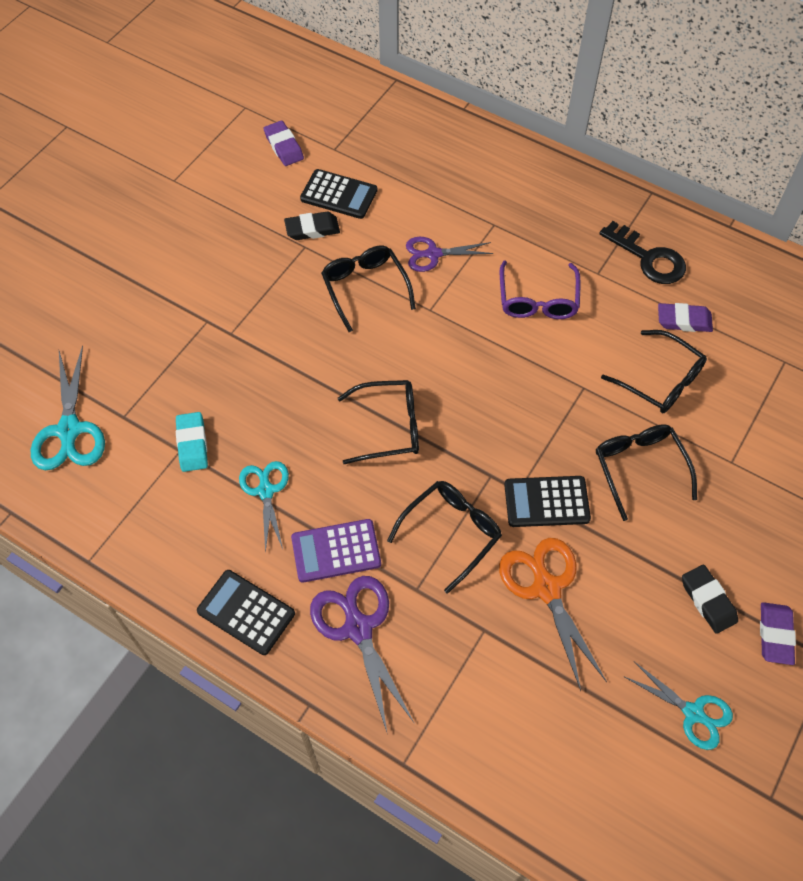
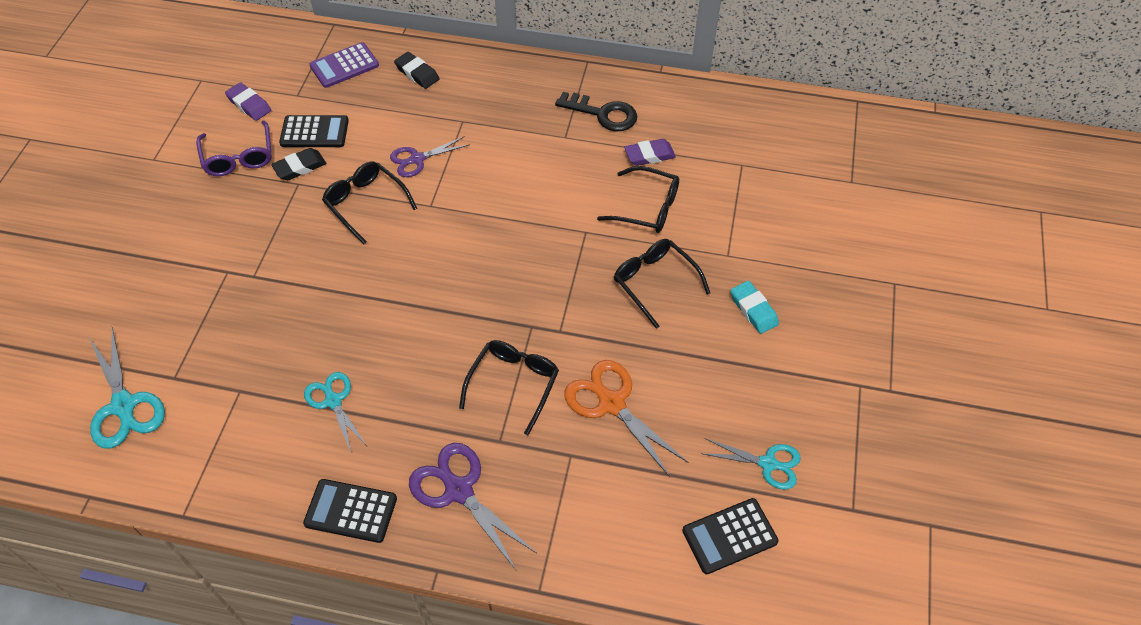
camera: 20 degrees left, 5 degrees down
turquoise eraser [176,412,208,472] -> turquoise eraser moved to [730,281,779,334]
purple calculator [291,519,381,583] -> purple calculator moved to [309,42,379,88]
black glasses [338,380,419,464] -> none
purple glasses [500,260,580,319] -> purple glasses moved to [196,121,272,176]
black calculator [504,476,591,527] -> black calculator moved to [682,498,779,574]
black eraser [682,564,738,634] -> black eraser moved to [394,52,439,89]
purple eraser [760,602,796,665] -> none

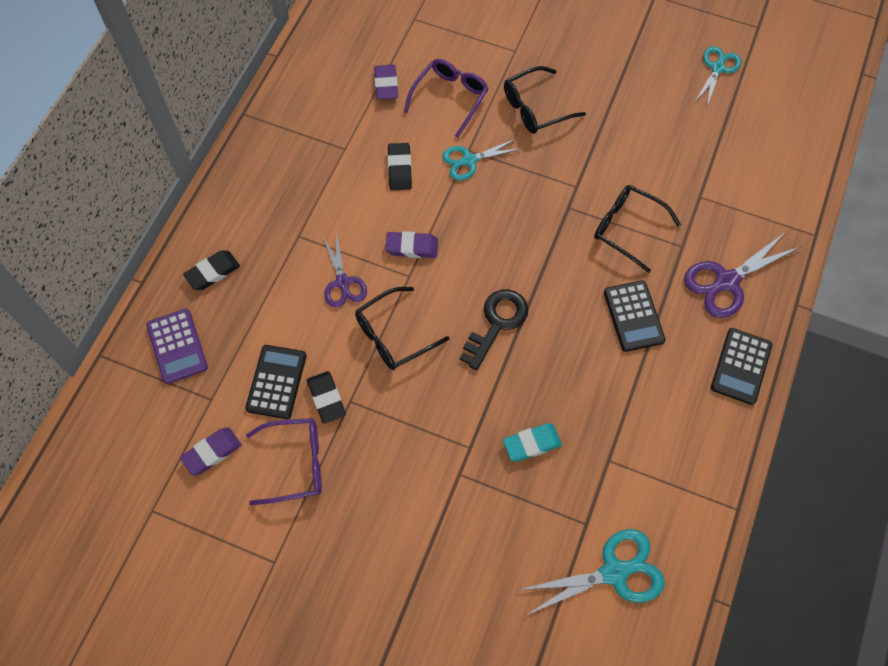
camera: 80 degrees left, 10 degrees up
turquoise scissors [304,372,367,452] -> turquoise scissors moved to [442,138,522,180]
black key [555,92,637,131] -> black key moved to [460,289,528,370]
orange scissors [564,360,689,477] -> none
black glasses [597,166,679,233] -> purple glasses [404,59,489,138]
black calculator [682,498,779,574] -> black calculator moved to [604,281,666,352]
turquoise eraser [730,281,779,334] -> turquoise eraser moved to [503,423,562,461]
none -> purple eraser [385,231,438,258]
none -> black eraser [388,143,412,190]

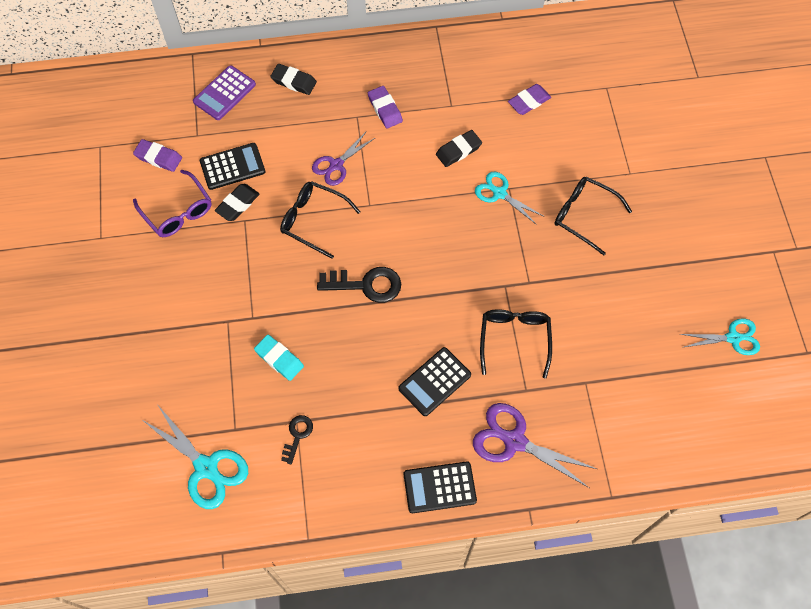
camera: 60 degrees right, 0 degrees up
purple eraser [385,231,438,258] -> purple eraser moved to [368,86,403,128]
purple glasses [404,59,489,138] -> none
none -> black key [281,415,313,465]

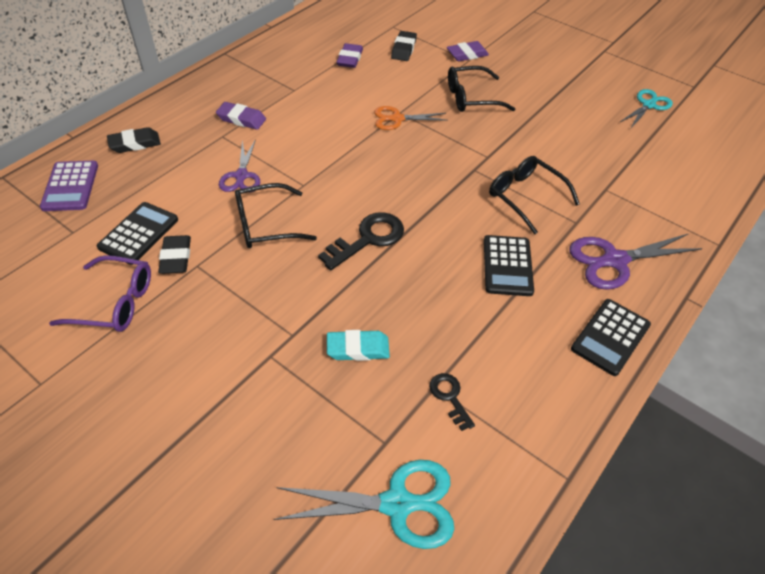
camera: 45 degrees left, 15 degrees down
purple eraser [133,139,182,172] -> purple eraser moved to [447,41,489,61]
black eraser [436,130,482,167] -> black eraser moved to [391,31,417,61]
turquoise scissors [475,172,543,225] -> orange scissors [374,106,448,130]

